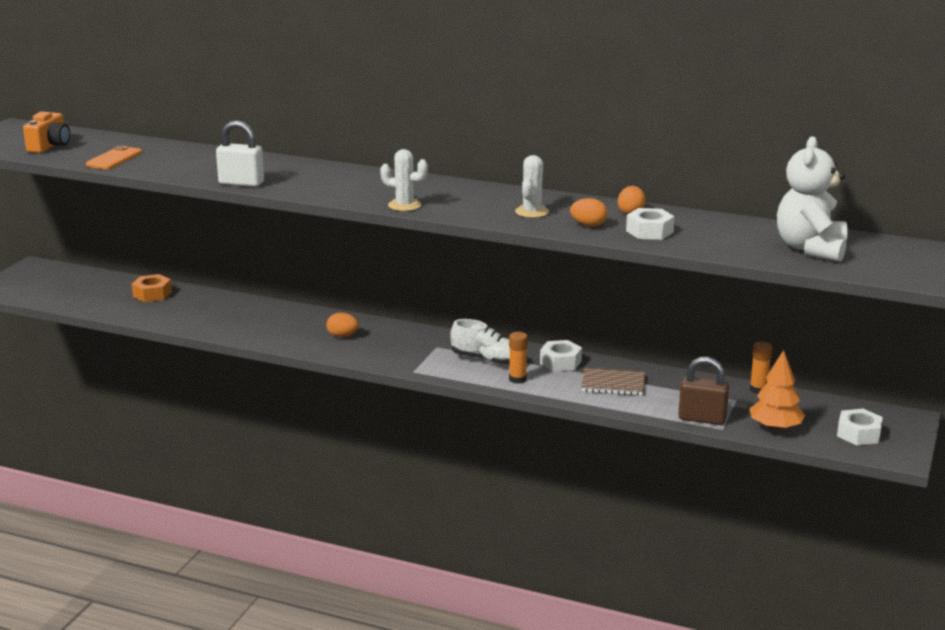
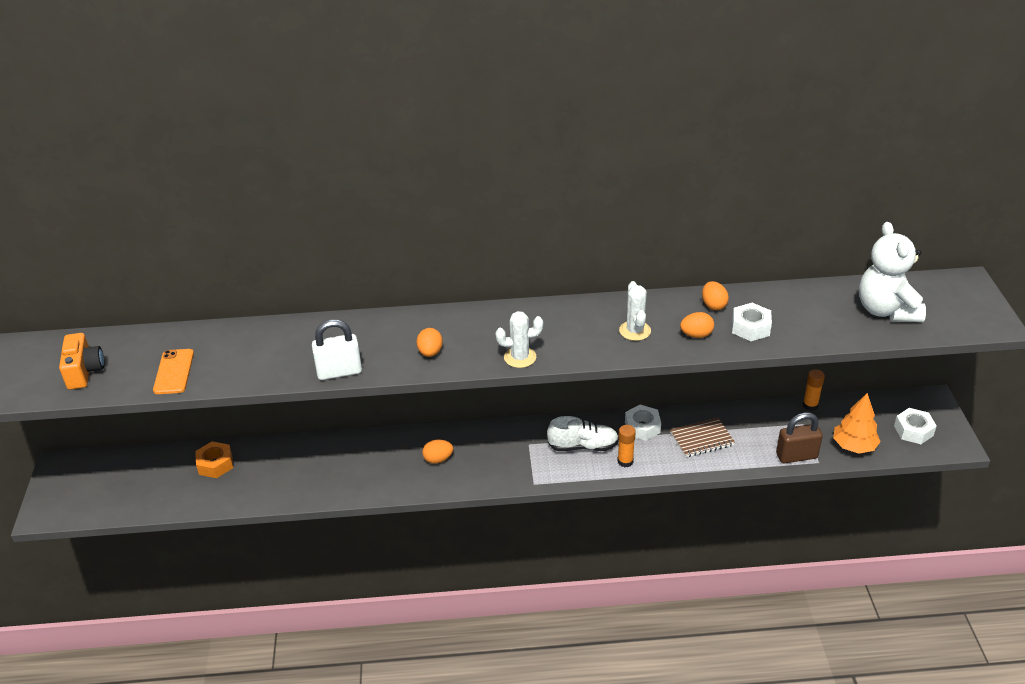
camera: 25 degrees left, 15 degrees up
none -> orange egg [416,328,443,357]

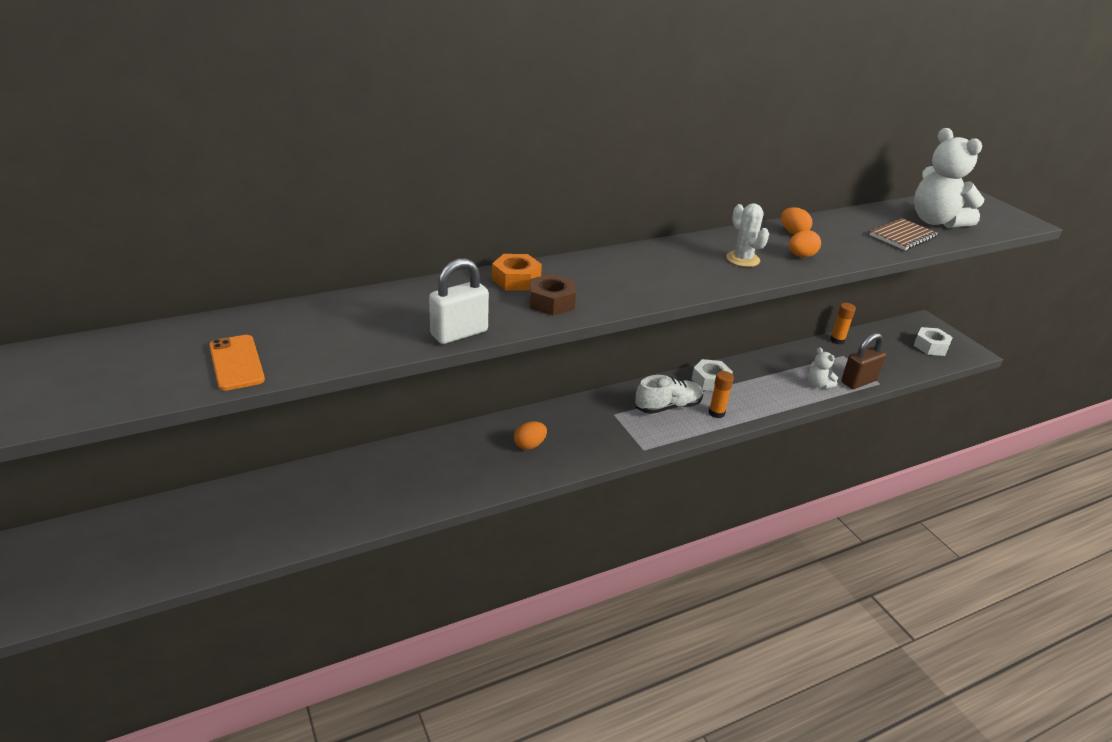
camera: 25 degrees left, 5 degrees down
orange camera [59,333,104,390] -> none
orange nut [195,441,233,478] -> orange nut moved to [492,254,542,291]
orange egg [416,328,443,357] -> brown nut [529,274,576,316]
white cactus [495,311,543,368] -> none
brown notebook [670,418,735,457] -> brown notebook moved to [870,218,938,250]
white nut [732,303,772,341] -> none
orange tree [833,393,881,454] -> none
none -> white teddy bear [808,347,838,389]

